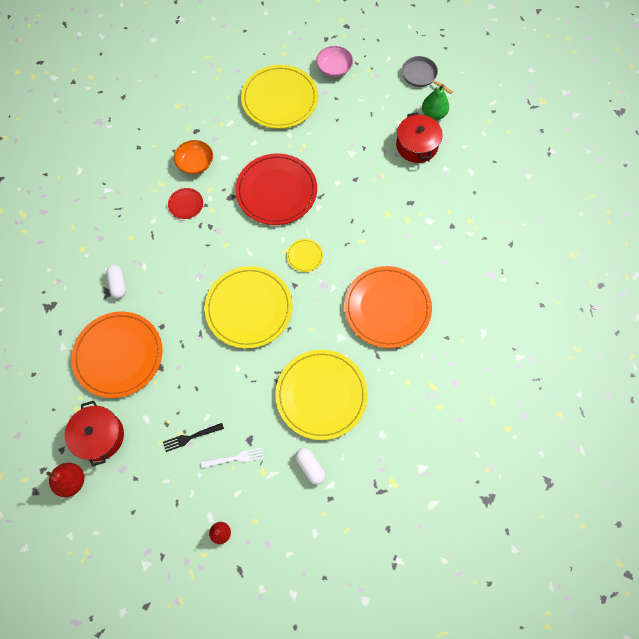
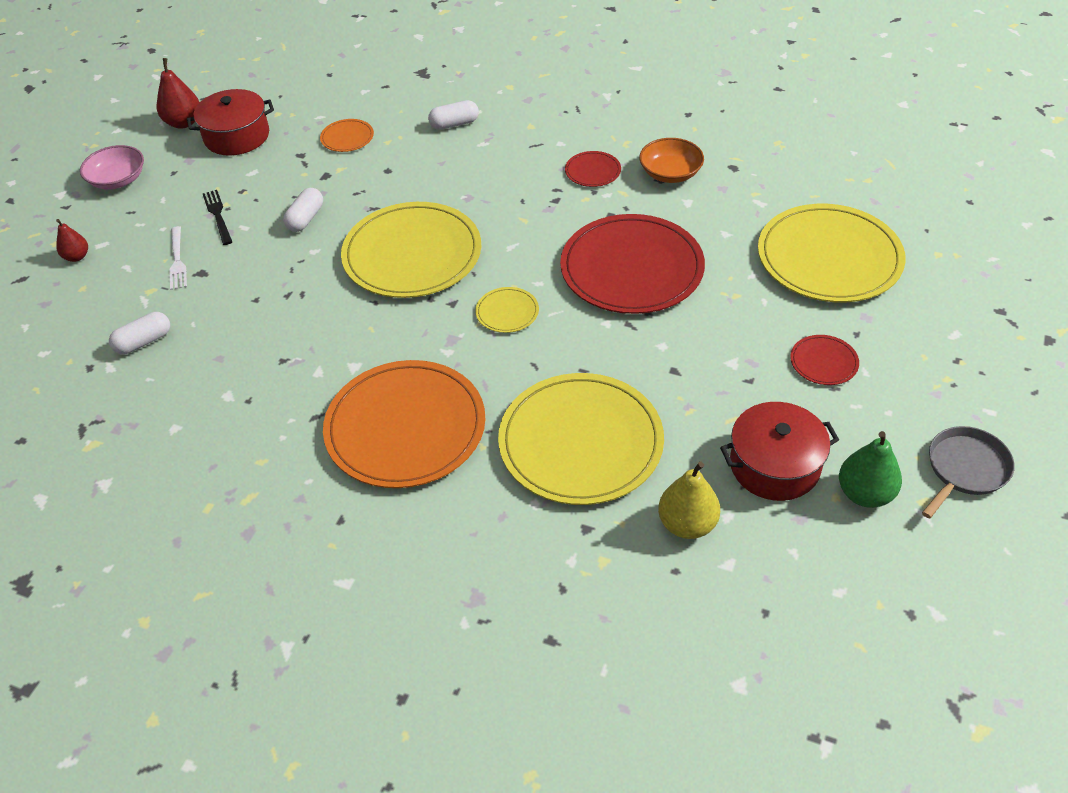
camera: 90 degrees right, 20 degrees down
orange plate [71,311,162,398] -> orange plate [320,119,374,152], size x0.43
yellow plate [275,350,368,440] -> yellow plate moved to [498,373,664,505]
pink bowl [316,46,353,77] -> pink bowl moved to [80,145,144,190]
none -> white capsule [283,188,323,232]
none -> yellow pear [658,462,720,539]
none -> red plate [790,335,859,385]

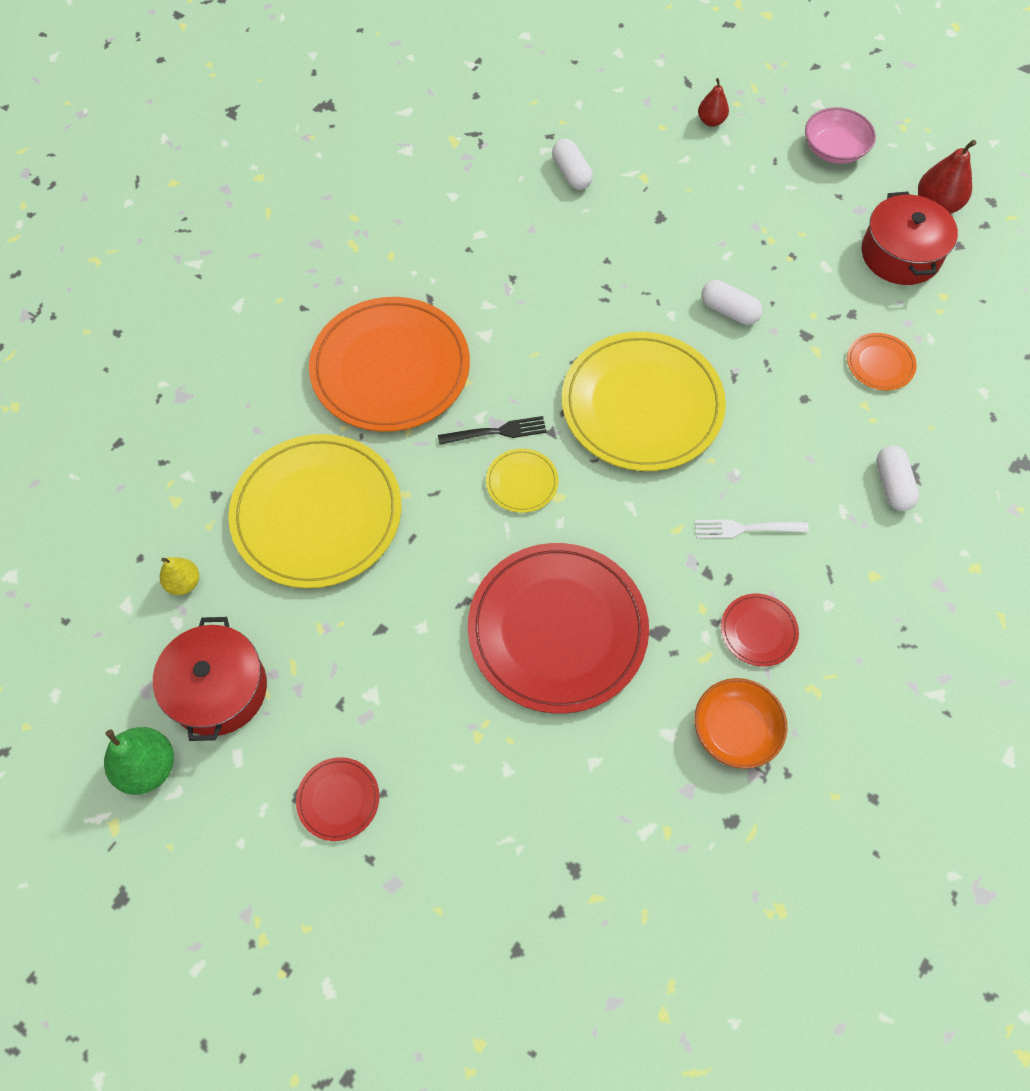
camera: 100 degrees right, 15 degrees up
white fork [169,226,187,290] -> white fork moved to [695,519,809,539]
black fork [203,190,232,245] -> black fork moved to [438,416,547,445]
yellow pear [658,462,720,539] -> yellow pear [160,557,199,595], size x0.62
yellow plate [758,204,906,302] -> none
grey pan [922,426,1015,518] -> none

